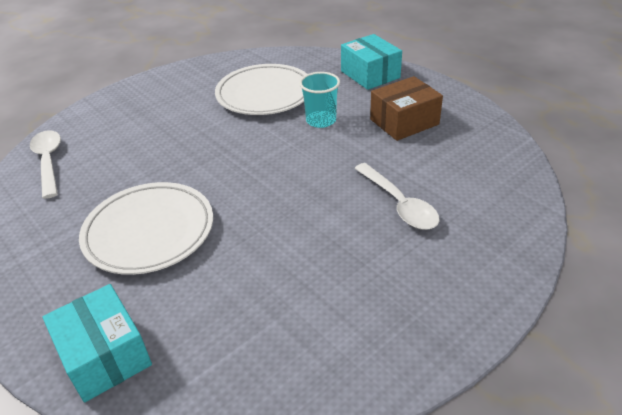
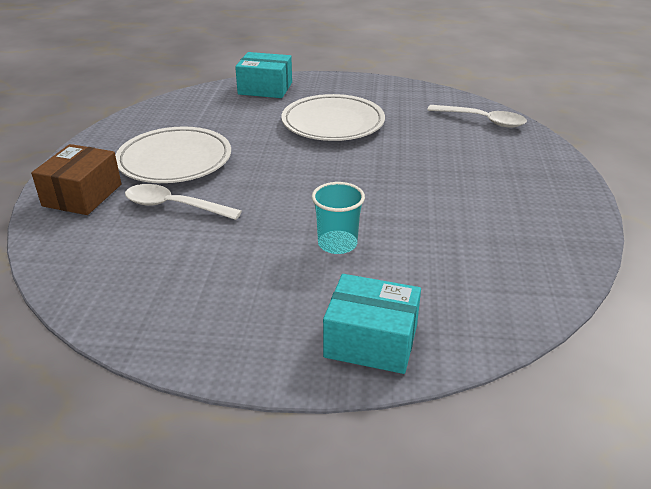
camera: 135 degrees right, 5 degrees down
white plate [215,64,307,115] -> white plate moved to [115,126,231,183]
brown box [370,76,443,141] -> brown box moved to [31,144,121,215]

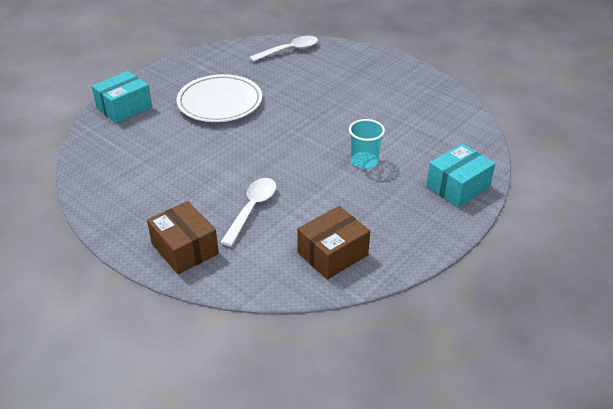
camera: 55 degrees left, 5 degrees up
white plate [115,126,231,183] -> none
white spoon [125,184,242,220] -> white spoon turned 150 degrees clockwise [220,178,276,246]
none -> brown box [297,206,370,280]

